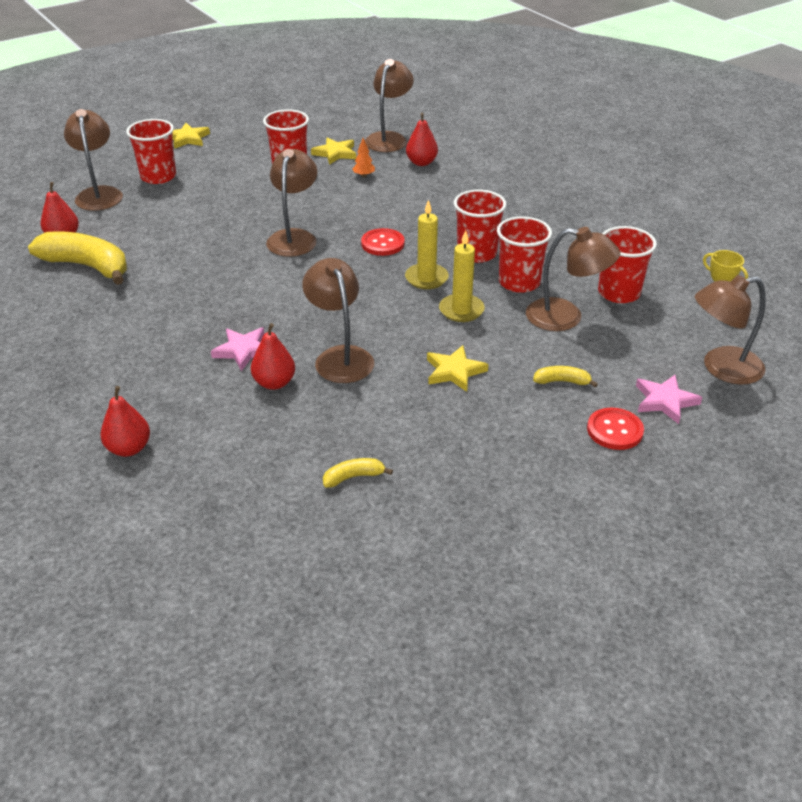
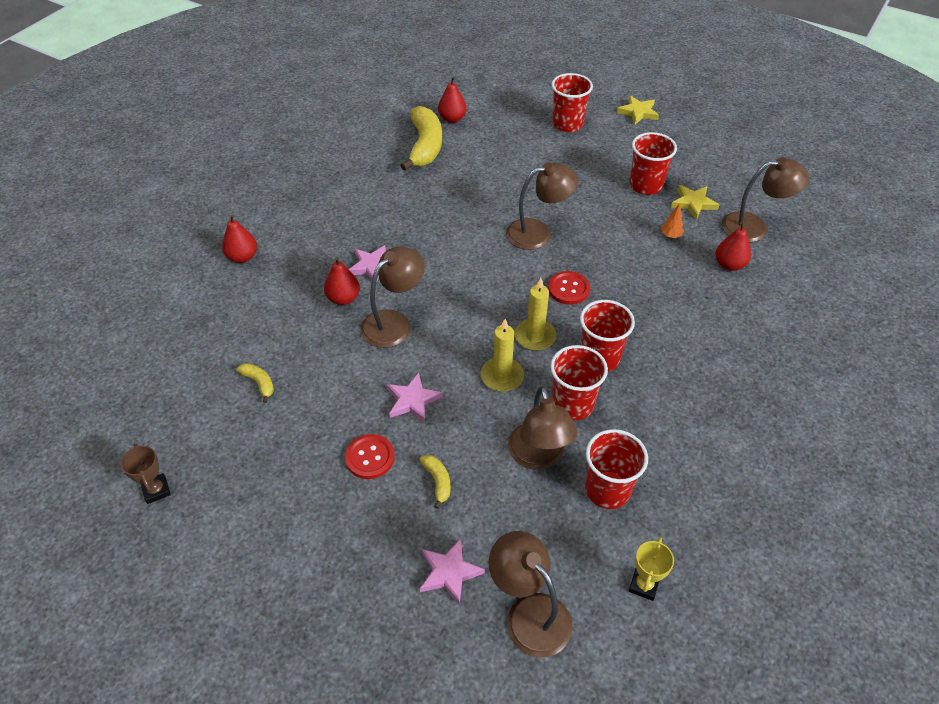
camera: 65 degrees right, 10 degrees up
brown lamp [64,109,123,211] -> none
yellow star [427,345,488,392] -> pink star [387,373,443,423]
red button [587,408,644,450] -> red button moved to [345,434,395,479]
none -> brown trophy [120,444,171,504]

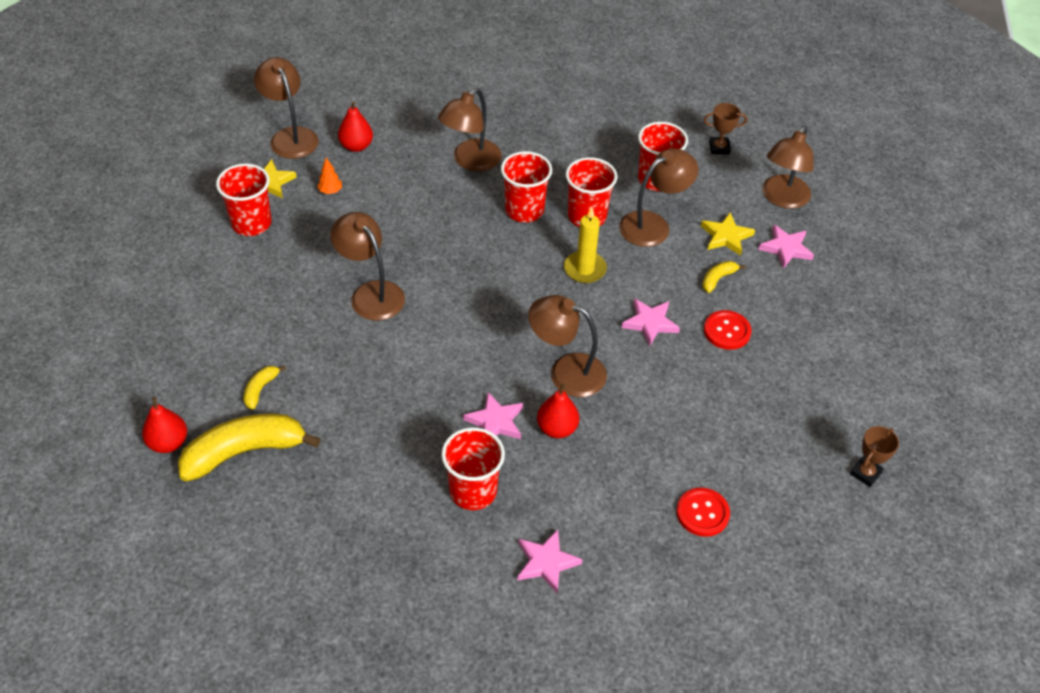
camera: 115 degrees left, 0 degrees up
red pear [222,214,257,263] -> pink star [517,529,583,593]
yellow banana [236,363,274,403] -> yellow banana moved to [244,366,286,410]
yellow candle [514,278,556,351] -> none
red button [548,271,590,305] -> red button moved to [676,488,730,537]
red cup [551,73,593,132] -> red cup moved to [441,427,505,510]
yellow star [617,96,659,125] -> yellow star moved to [701,212,755,256]
yellow trophy [629,537,674,601] -> brown trophy [703,103,747,155]
none -> brown lamp [438,88,501,171]

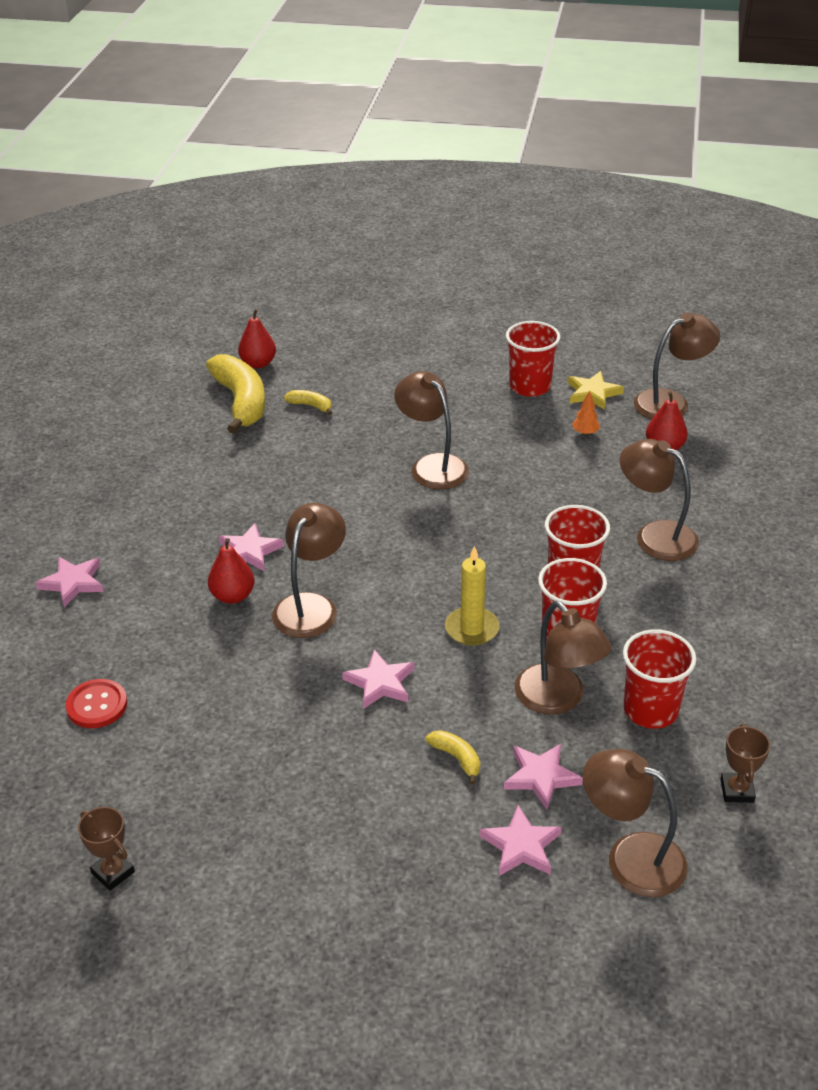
camera: 95 degrees right, 10 degrees down
brown lamp [331,212,405,321] -> brown lamp turned 90 degrees counterclockwise [394,371,469,490]
red cup [441,427,505,510] -> none
yellow star [701,212,755,256] -> pink star [504,744,583,810]
red button [704,310,751,350] -> none

